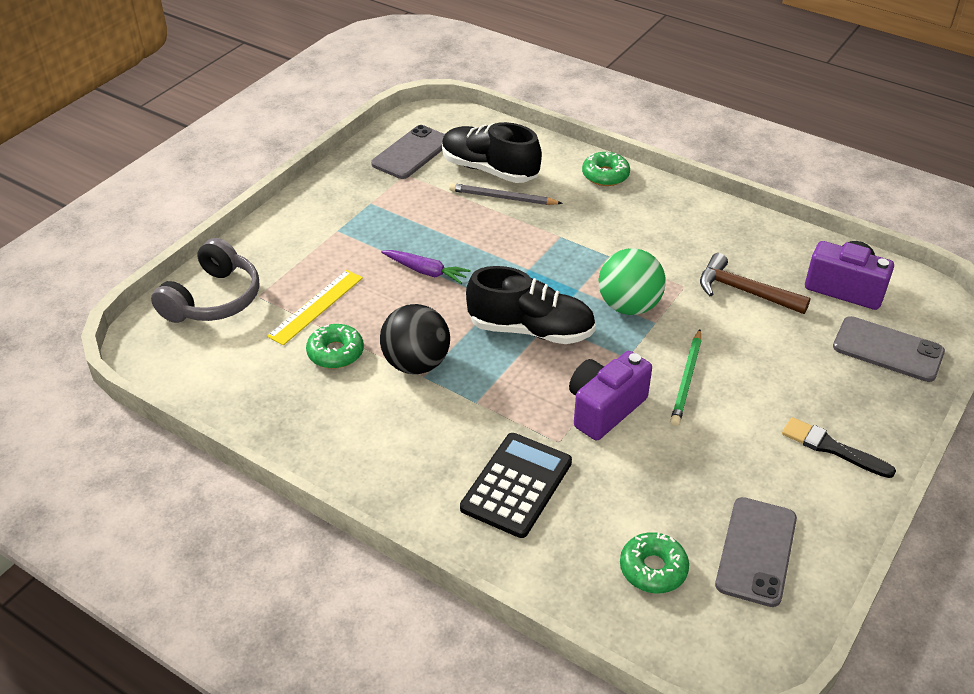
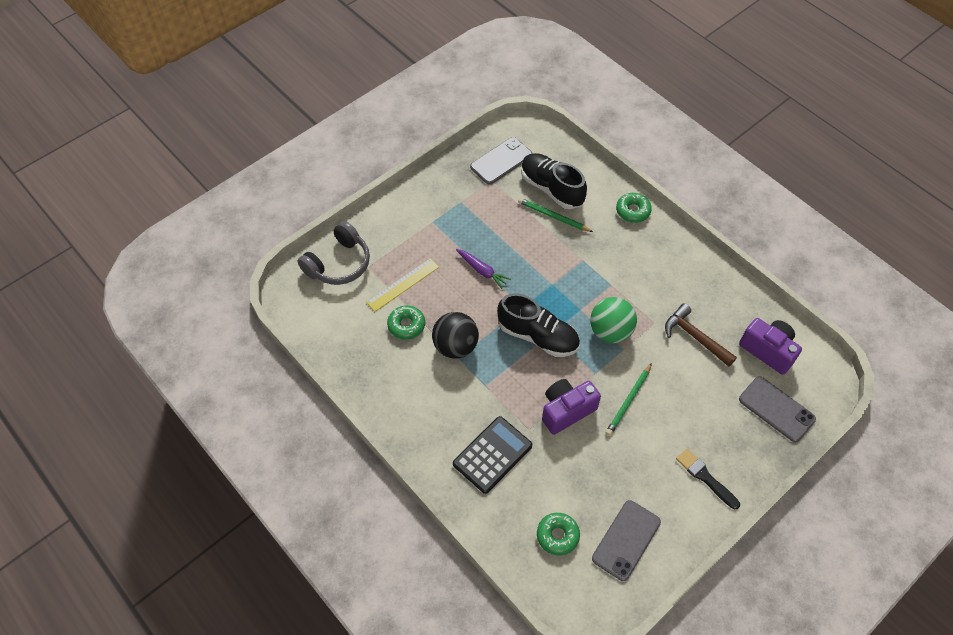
camera: 15 degrees right, 15 degrees up
grey pencil [449,183,563,205] -> green pencil [518,198,593,232]

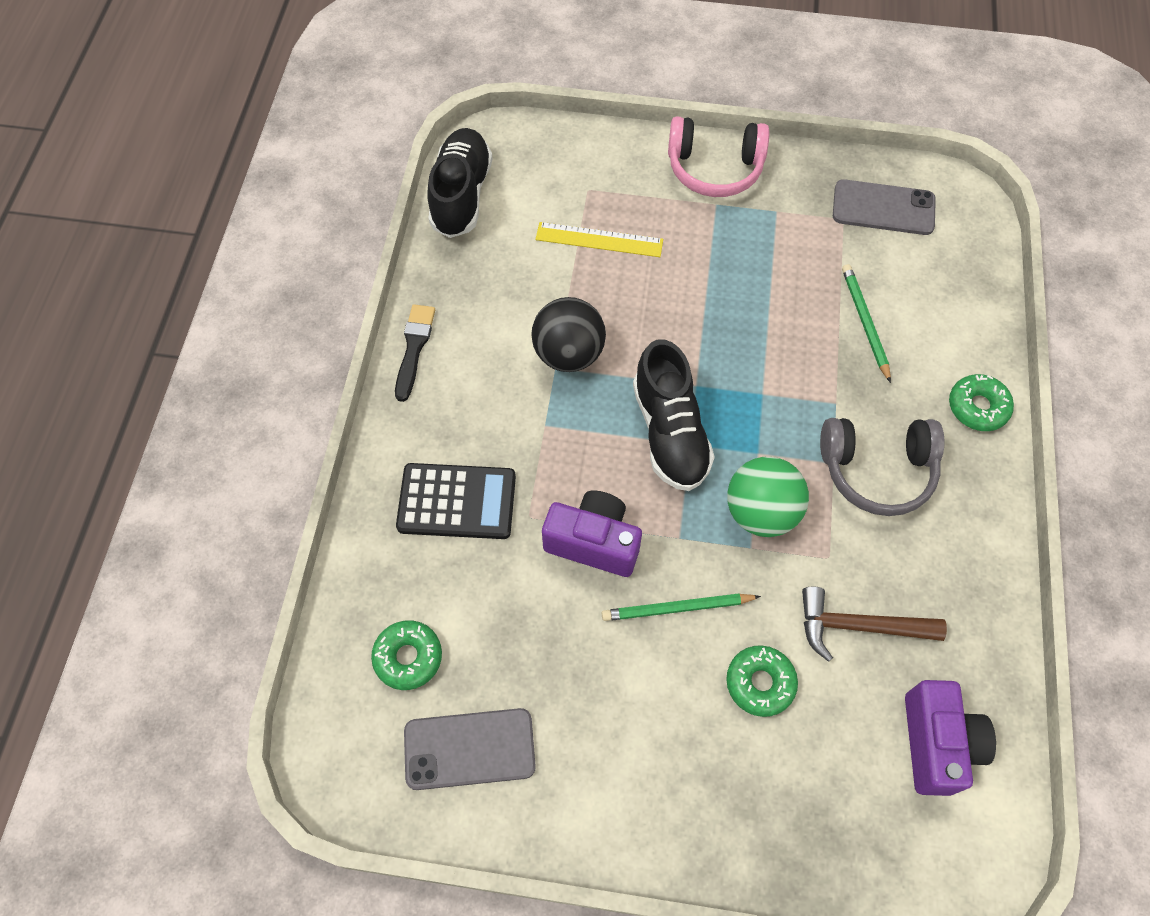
camera: 50 degrees right, 5 degrees up
grey headphones [298,221,370,285] -> grey headphones moved to [820,418,945,516]
green donut [387,305,425,340] -> green donut moved to [726,645,798,717]
purple carrot [456,249,511,289] -> none
black shoe [521,153,587,209] -> black shoe moved to [427,128,493,238]
brown hammer [665,303,737,367] -> brown hammer turned 90 degrees counterclockwise [802,587,947,662]
black brush [676,449,740,509] -> black brush moved to [395,304,435,402]
grey phone [739,376,816,442] -> none
none -> pink headphones [668,116,769,197]

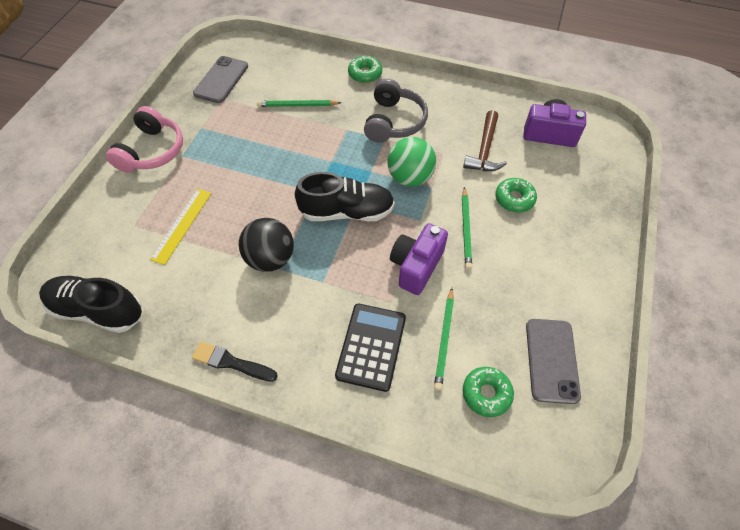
camera: 80 degrees left, 5 degrees down
none -> green pencil [434,288,454,391]

